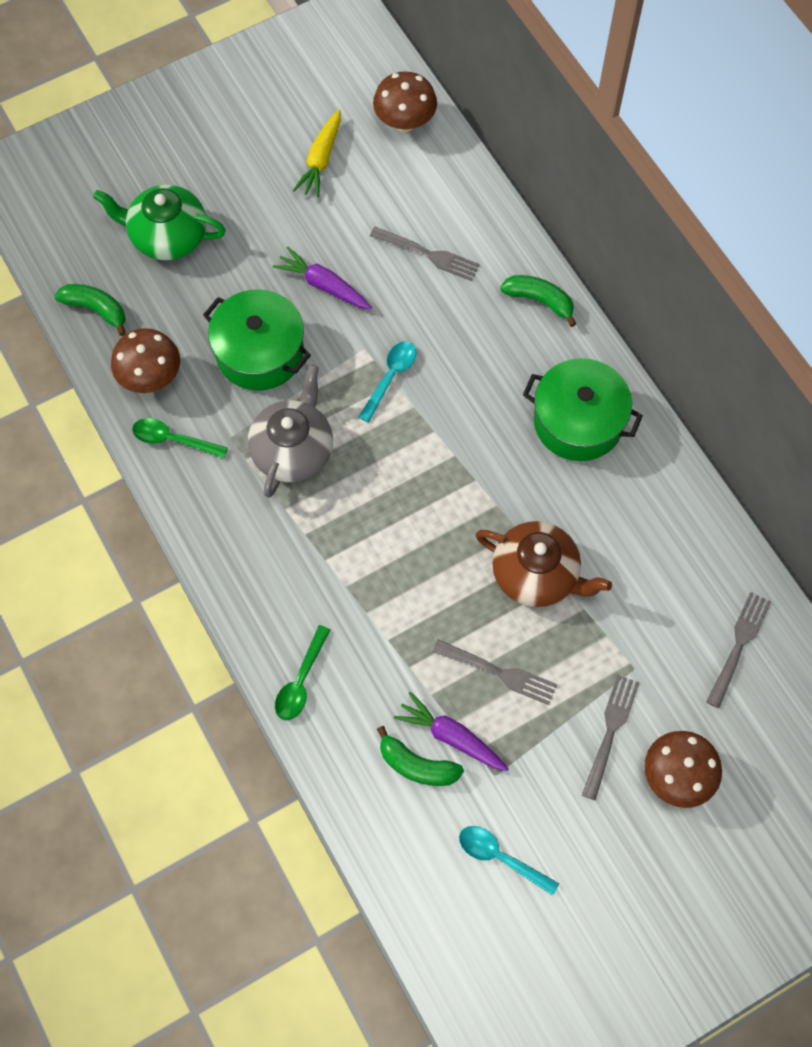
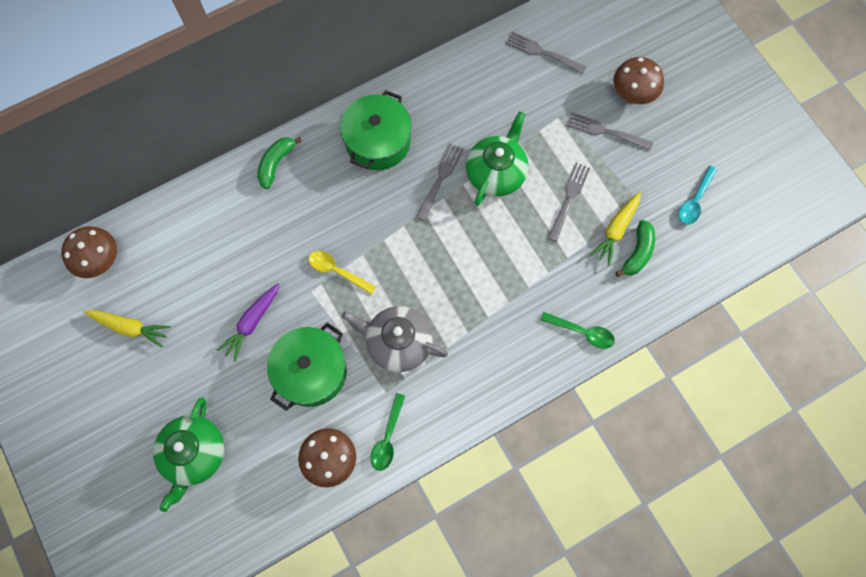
camera: 90 degrees left, 5 degrees up
green banana [54,284,126,336] -> none
turquoise spoon [359,341,416,422] -> yellow spoon [309,251,376,294]
grey fork [370,227,480,281] -> grey fork moved to [416,143,464,221]
purple carrot [394,692,509,771] -> yellow carrot [590,192,641,266]
brown teapot [475,521,612,607] -> green teapot [466,111,529,206]

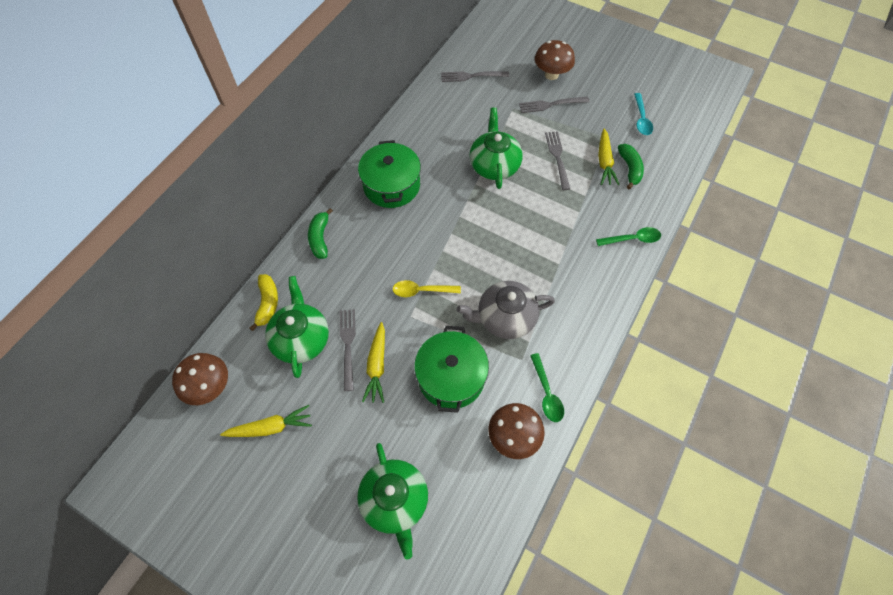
camera: 30 degrees left, 10 degrees down
purple carrot [217,283,279,362] -> yellow carrot [362,322,385,403]
grey fork [416,143,464,221] -> grey fork moved to [340,309,356,391]
none -> yellow banana [250,274,278,331]
none -> green teapot [265,276,329,378]

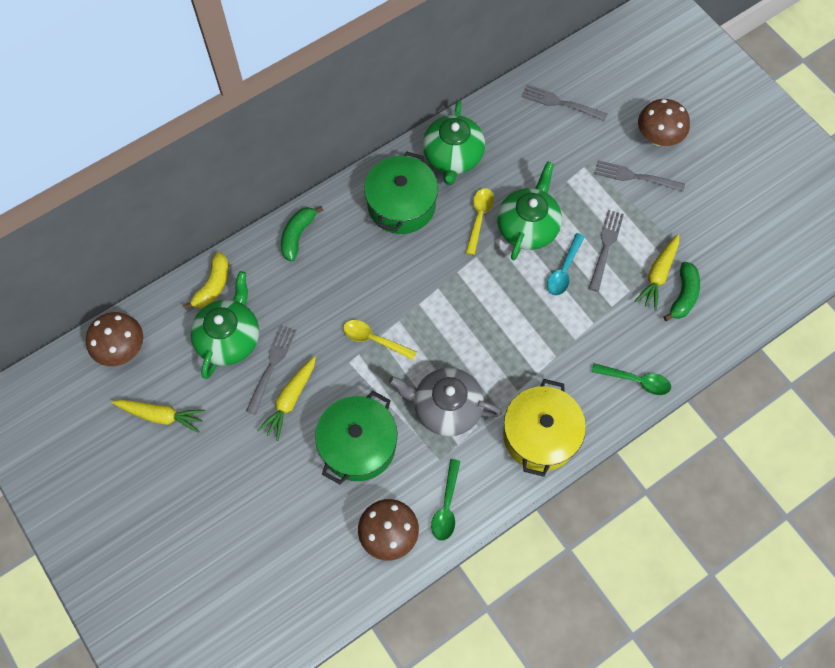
camera: 25 degrees right, 5 degrees up
green teapot [357,443,428,559] -> green teapot moved to [423,100,485,185]
turquoise spoon [634,93,653,135] -> turquoise spoon moved to [547,233,585,296]
none -> yellow spoon [466,188,494,255]
none -> yellow pot [503,379,586,477]

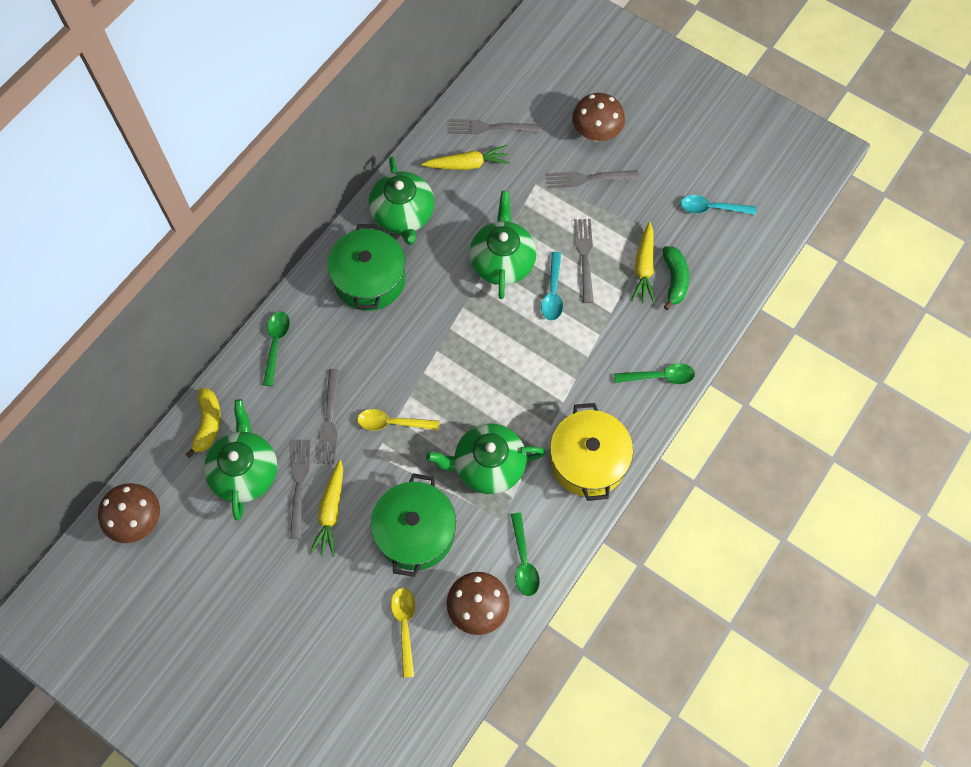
camera: 20 degrees left, 0 degrees up
yellow carrot [111,400,205,433] -> yellow carrot moved to [422,145,510,170]
green banana [281,206,323,262] -> green spoon [263,311,290,386]
grey teapot [389,368,502,436] -> green teapot [426,424,546,494]
yellow spoon [466,188,494,255] -> yellow spoon moved to [391,588,415,678]
none -> grey fork [316,369,340,464]
none -> turquoise spoon [681,195,756,215]

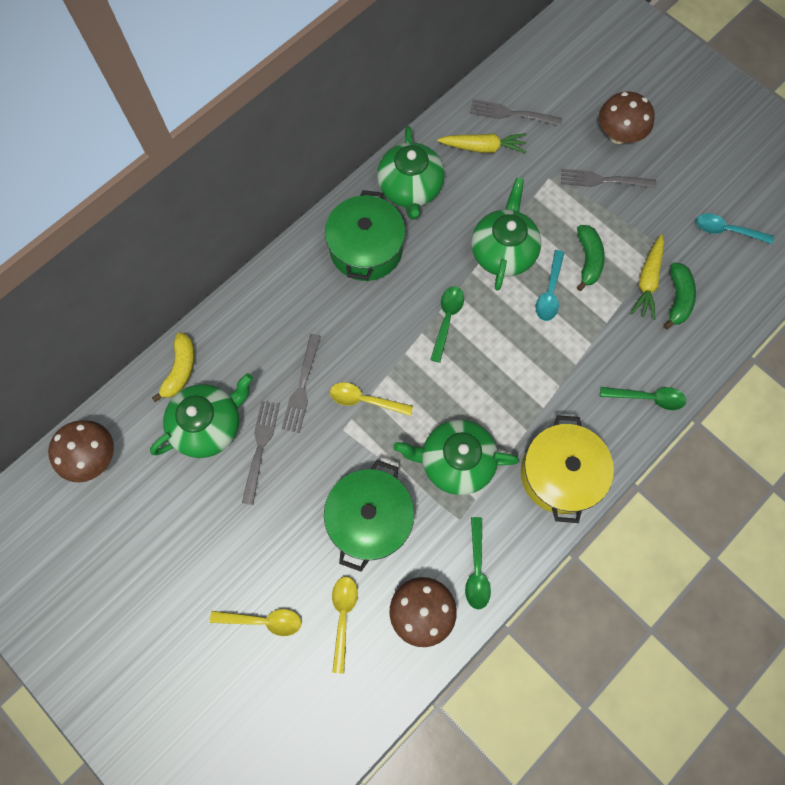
camera: 10 degrees right, 5 degrees up
green teapot [204,399,277,520] -> green teapot turned 45 degrees clockwise [150,373,253,458]
green spoon [263,311,290,386] -> green spoon moved to [430,286,464,363]
yellow carrot [310,460,343,557] -> none
grey fork [574,219,594,303] -> green banana [577,225,605,291]
none -> yellow spoon [210,609,302,636]

